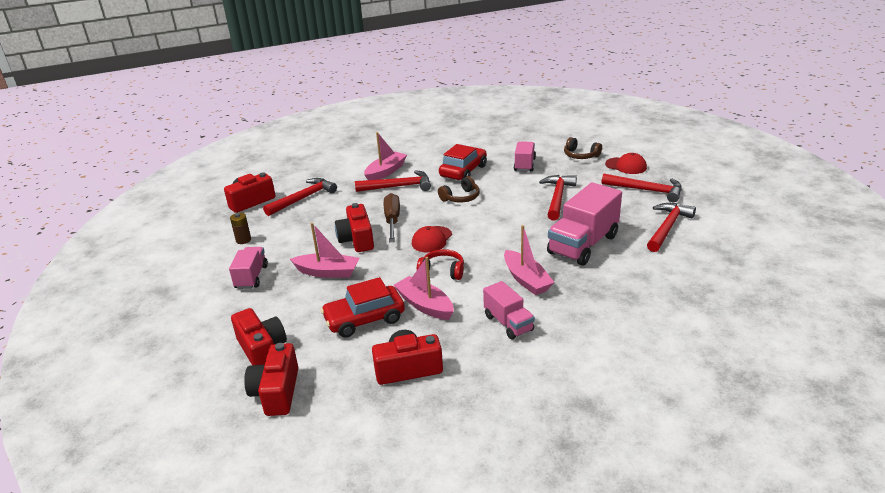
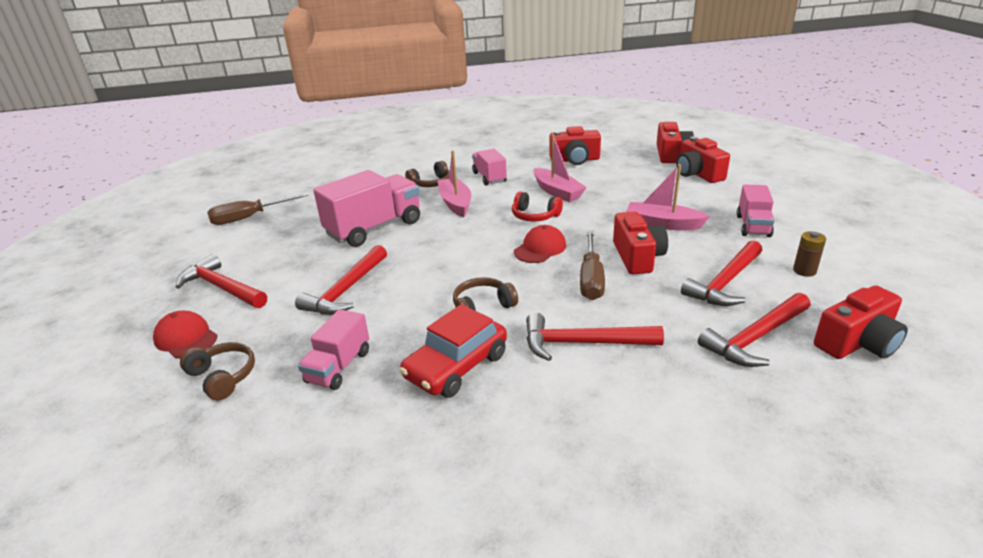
camera: 170 degrees left, 0 degrees up
red car [321,277,405,338] -> none
pink boat [364,132,407,180] -> none
red hammer [647,203,696,252] -> red hammer moved to [681,240,762,306]
none -> brown screwdriver [207,193,308,225]
none -> brown headphones [405,161,450,187]

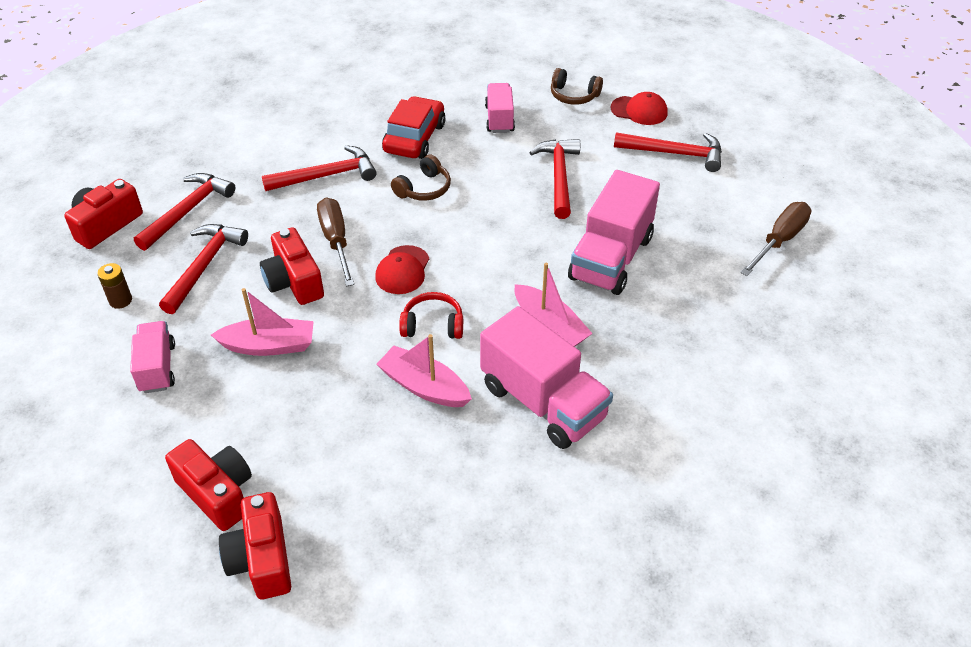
camera: 155 degrees right, 15 degrees up
brown headphones [405,161,450,187] -> none
pink truck [472,149,507,185] -> pink truck [480,306,613,449], size x1.74
red camera [549,126,601,165] -> none

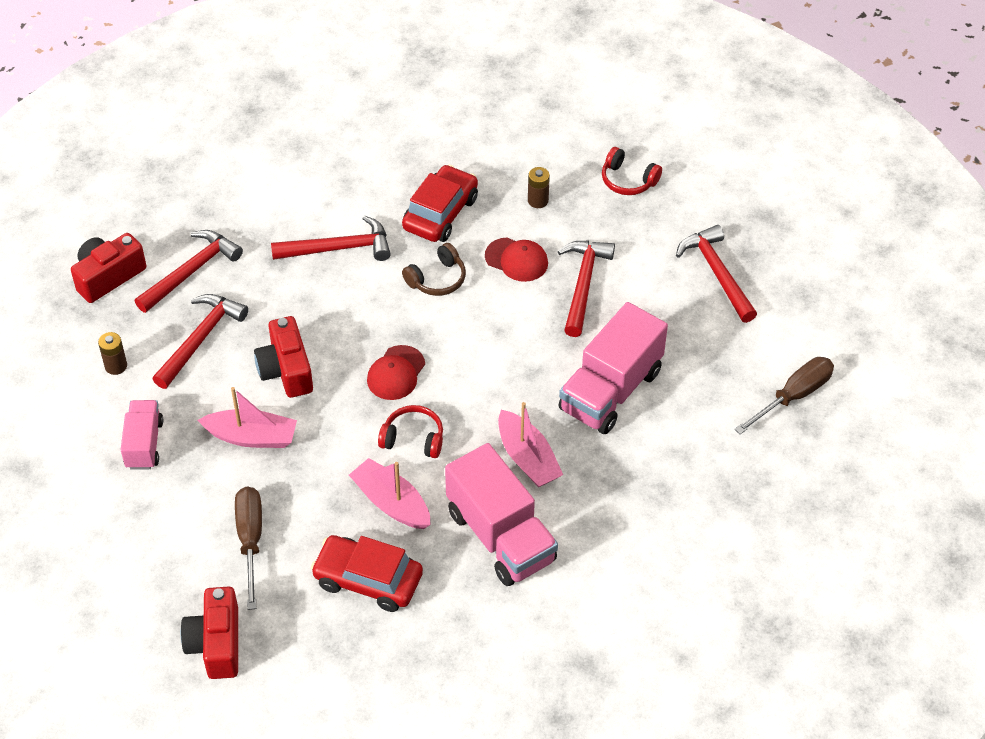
camera: 10 degrees right, 5 degrees up
red camera [165,439,252,531] -> none
brown screwdriver [317,198,354,286] -> brown screwdriver moved to [235,487,262,610]
pink truck [485,83,515,133] -> brown battery [528,167,550,208]
brown headphones [551,68,603,105] -> red headphones [602,147,662,195]
red cap [611,92,668,125] -> red cap moved to [485,238,548,282]
red hammer [614,132,722,172] -> red hammer turned 135 degrees counterclockwise [676,225,757,323]
none -> red car [311,535,423,612]

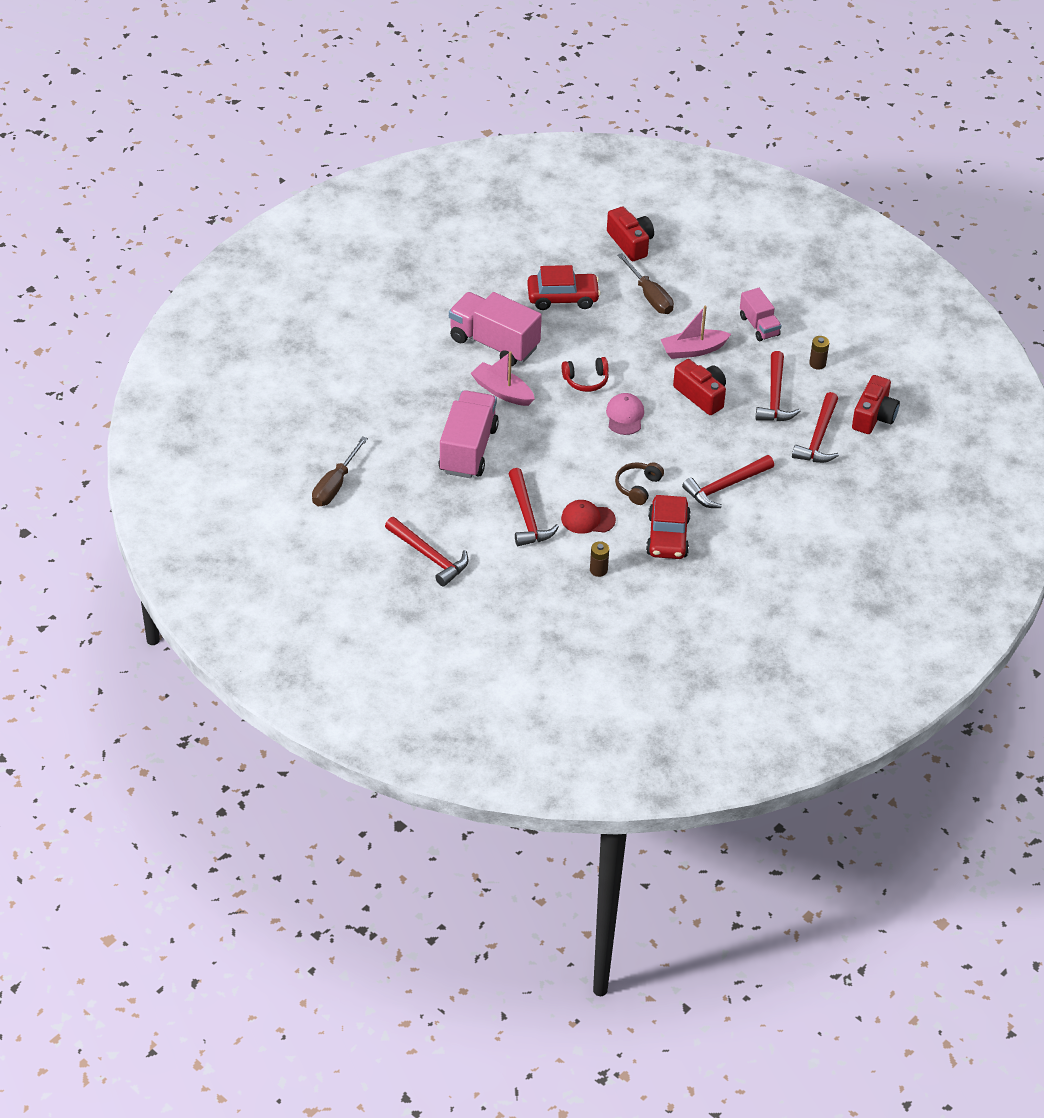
camera: 155 degrees right, 5 degrees down
pink boat [349,458,431,529] -> none
red cap [367,345,425,400] -> pink cap [606,393,644,435]
red headphones [602,147,662,195] -> none

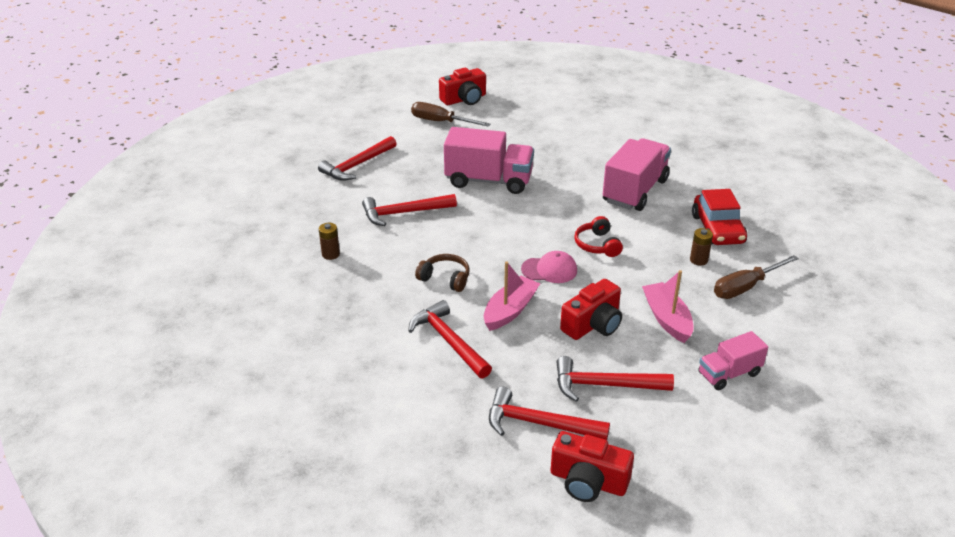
camera: 90 degrees right, 10 degrees down
pink boat [471,351,535,406] -> pink boat moved to [484,261,540,331]
red cap [561,500,616,534] -> none
red camera [607,207,654,261] -> red camera moved to [439,68,486,105]
red car [646,495,691,559] -> none
brown battery [809,336,829,370] -> brown battery moved to [690,228,713,266]

